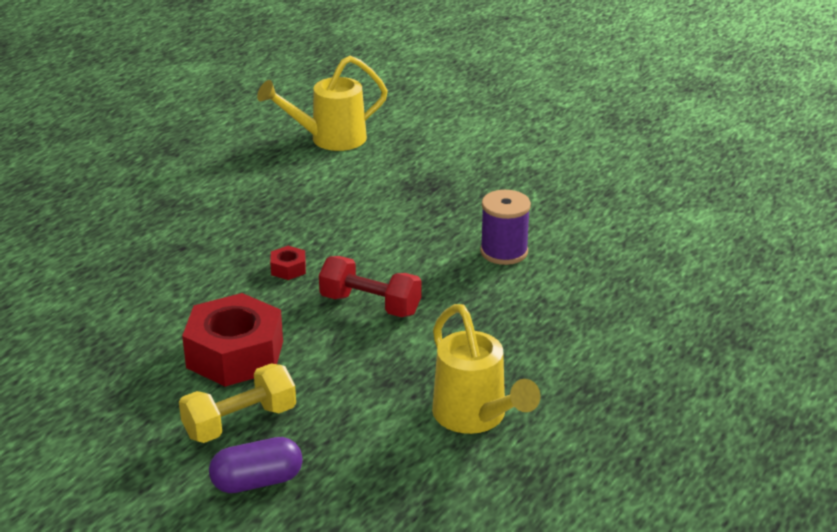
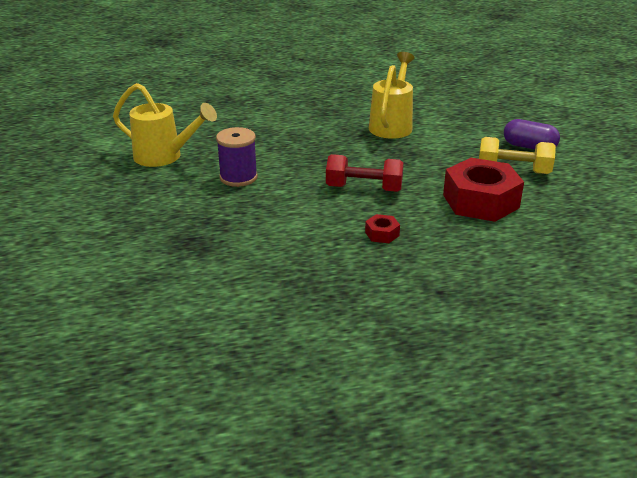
camera: 135 degrees left, 0 degrees up
yellow watering can [257,56,388,151] -> yellow watering can moved to [113,83,217,167]
red dumbbell [319,256,422,317] -> red dumbbell turned 60 degrees counterclockwise [326,154,404,192]

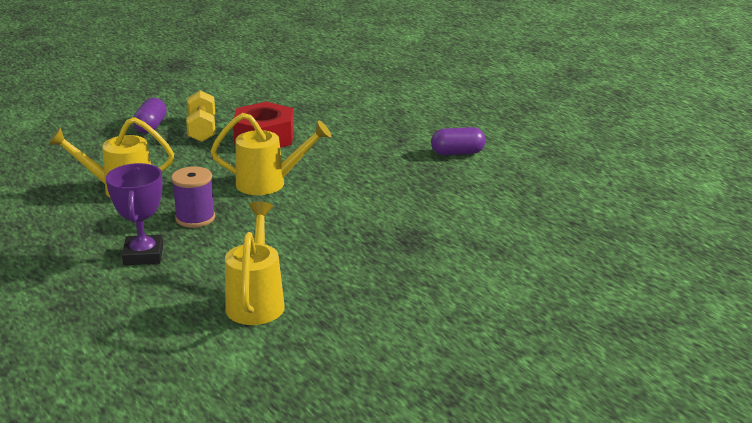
camera: 110 degrees left, 5 degrees down
purple spool [216,127,258,187] -> purple spool moved to [171,167,215,228]
red dumbbell [326,154,404,192] -> yellow watering can [211,113,331,195]
red nut [365,214,400,243] -> none
none -> purple trophy [106,163,163,265]
none -> purple capsule [431,127,486,155]

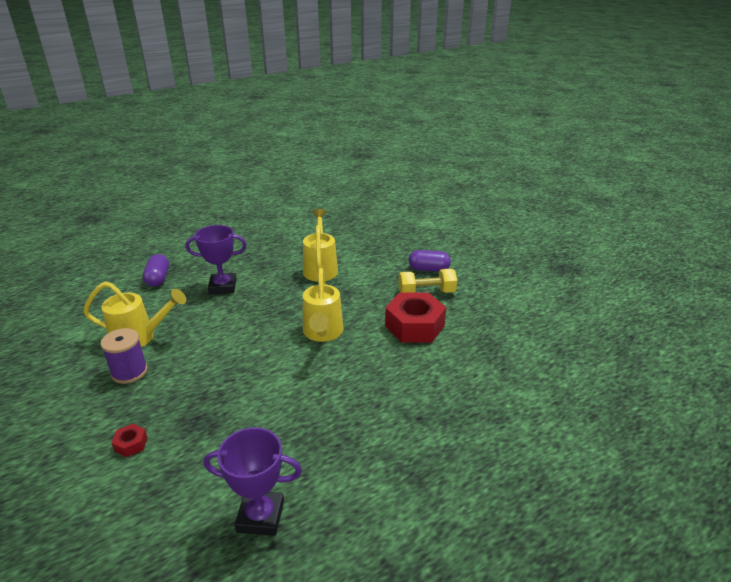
camera: 90 degrees right, 5 degrees up
purple spool [171,167,215,228] -> purple spool moved to [100,328,148,384]
purple capsule [431,127,486,155] -> purple capsule moved to [143,254,169,287]
none -> red nut [112,424,148,457]
none -> purple trophy [204,427,302,536]

